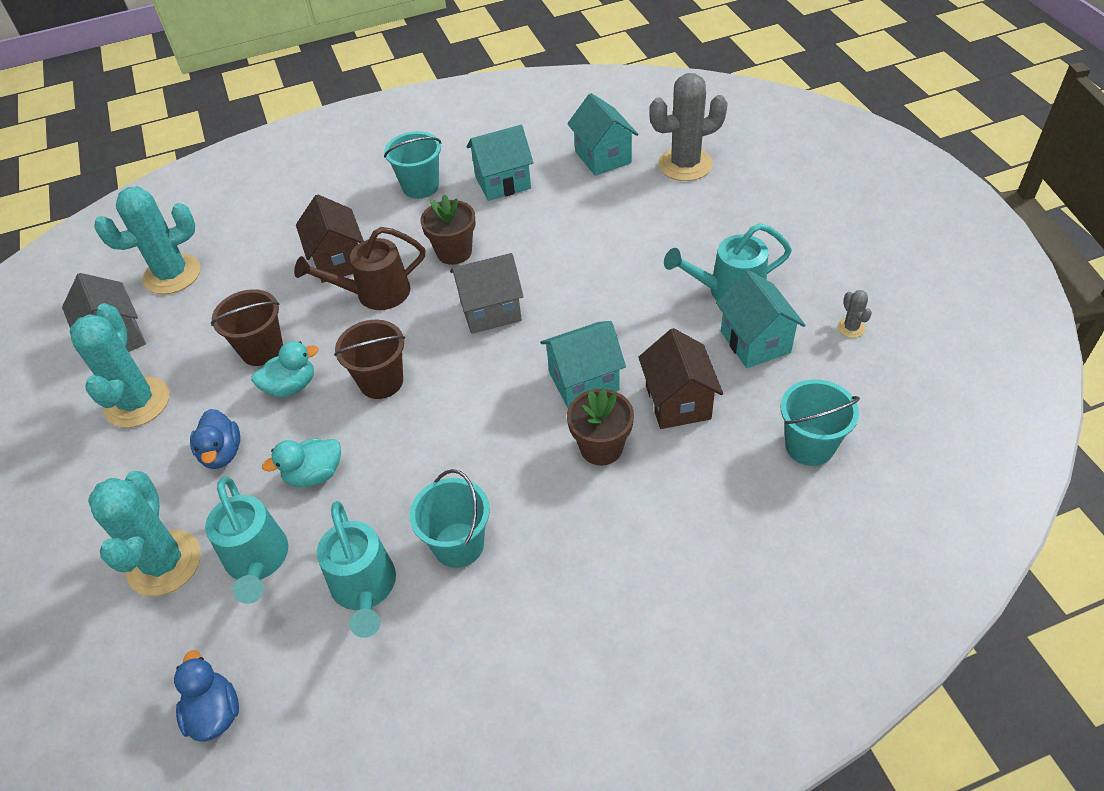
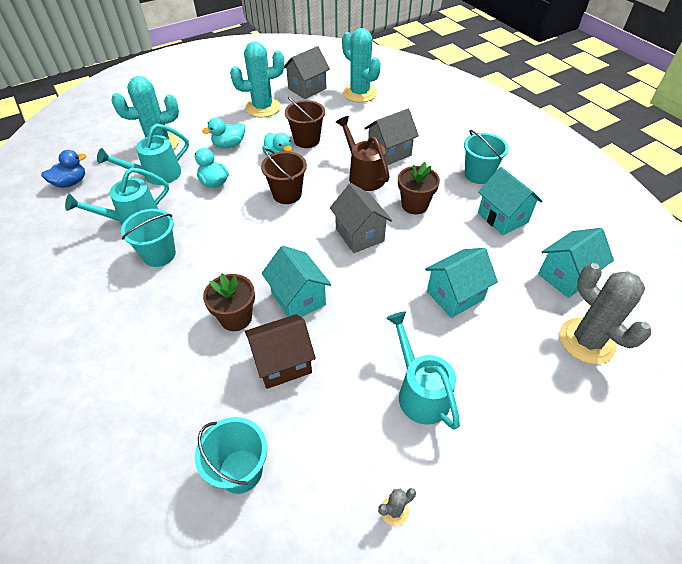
camera: 75 degrees right, 0 degrees up
blue duck [190,409,240,469] -> turquoise duck [202,118,245,148]
brown house [296,194,364,283] -> grey house [364,109,419,165]
turquoise house [716,270,805,368] -> turquoise house moved to [425,248,498,318]

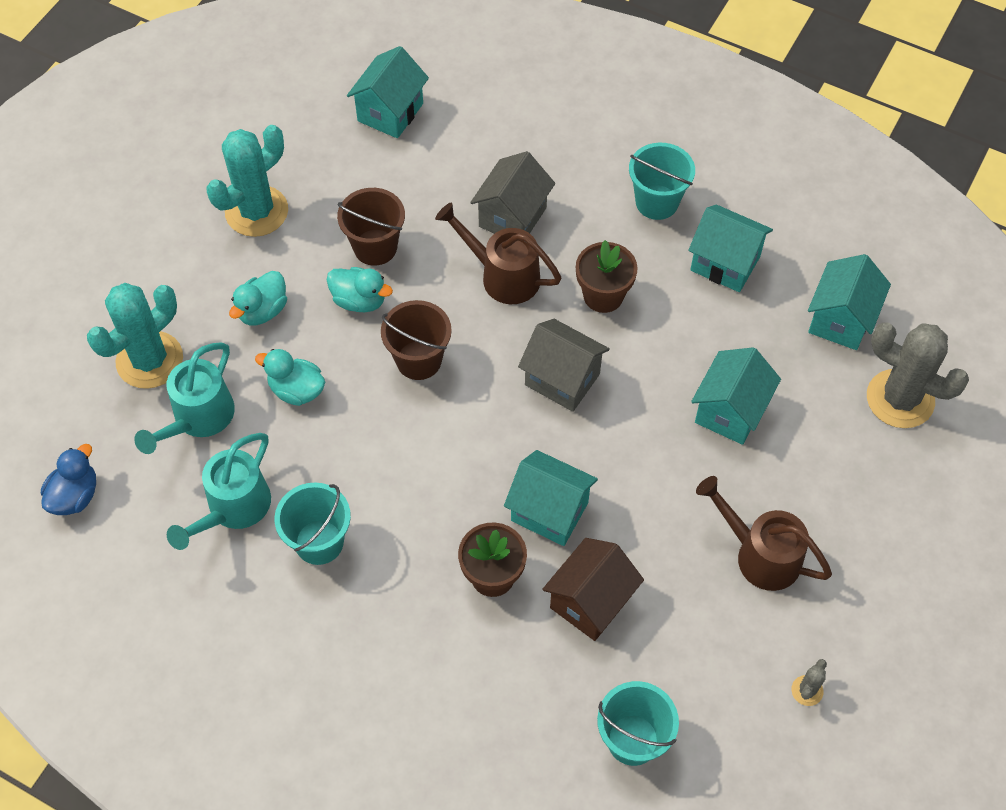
camera: 30 degrees left, 10 degrees up
grey house [284,46,330,99] -> none
turquoise cactus [342,28,381,102] -> turquoise house [347,46,429,138]
turquoise watering can [386,311,460,430] -> brown watering can [696,476,832,591]

